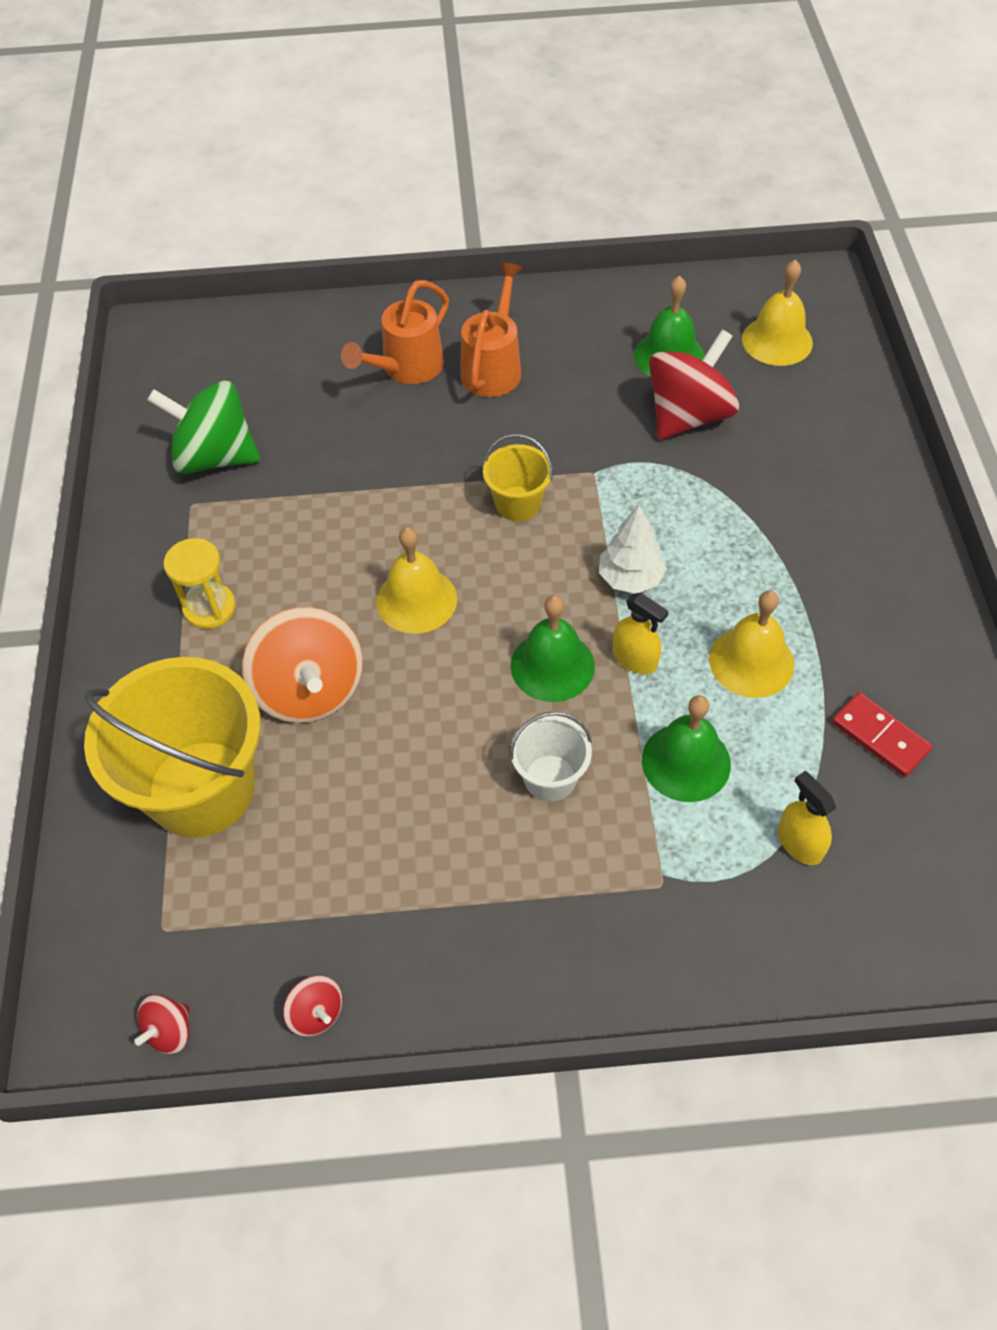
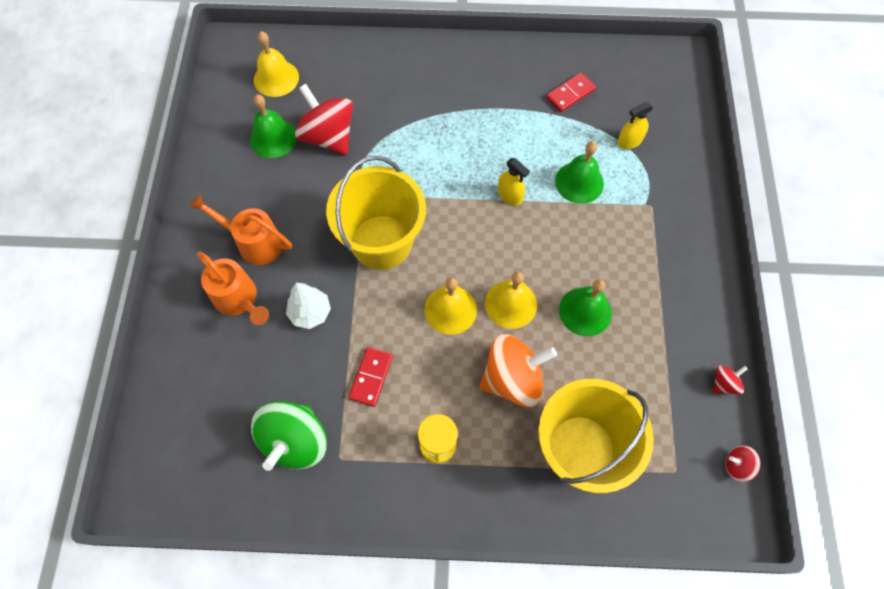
camera: 85 degrees left, 10 degrees up
red spinning top [134,995,190,1054] -> red spinning top turned 150 degrees clockwise [725,445,761,482]
yellow bucket [483,433,553,521] -> yellow bucket [326,156,426,270], size x2.06
white bucket [510,712,592,802] -> none
green bell [511,595,595,702] -> green bell moved to [559,279,612,336]
white tree [599,504,667,593] -> white tree moved to [286,283,331,329]
yellow spray bottle [613,593,669,674] -> yellow spray bottle turned 90 degrees clockwise [498,158,530,206]
yellow bell [709,590,794,698] -> yellow bell moved to [485,271,537,329]
none -> red domino [349,347,393,407]

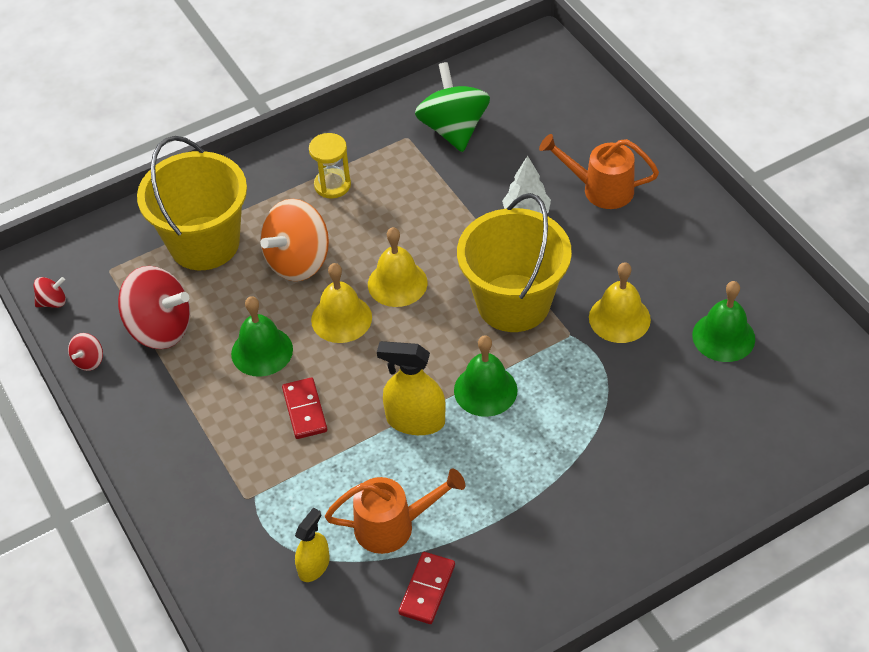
camera: 150 degrees right, 15 degrees down
orange watering can [189,194,292,265] -> orange watering can moved to [325,469,465,554]
yellow bell [254,31,299,97] -> yellow bell moved to [589,262,651,343]
red spinning top [295,84,353,155] -> red spinning top moved to [118,266,190,349]
red domino [349,347,393,407] -> red domino moved to [282,378,327,439]
yellow spray bottle [498,158,530,206] -> yellow spray bottle [377,341,446,435], size x1.57
green bell [555,141,604,204] -> green bell moved to [454,335,517,417]

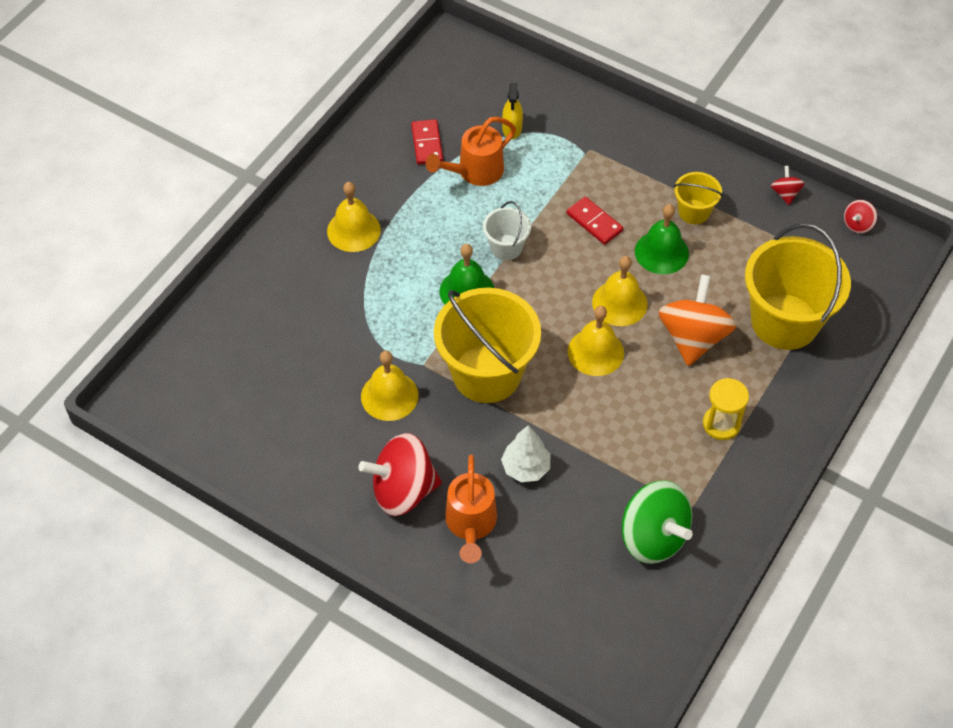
camera: 150 degrees right, 5 degrees up
red spinning top [118,266,190,349] -> red spinning top moved to [359,433,442,516]
yellow spray bottle [377,341,446,435] -> white bucket [483,201,531,260]
orange watering can [539,134,659,209] -> orange watering can turned 105 degrees clockwise [445,454,497,563]
green bell [692,281,755,362] -> none
none -> yellow bell [327,182,381,252]
none -> yellow bucket [674,172,723,224]

